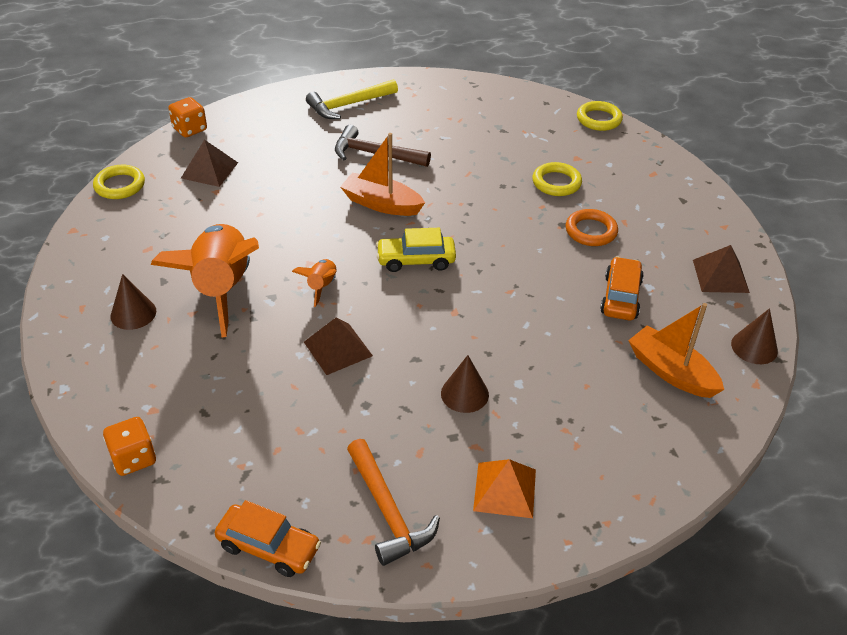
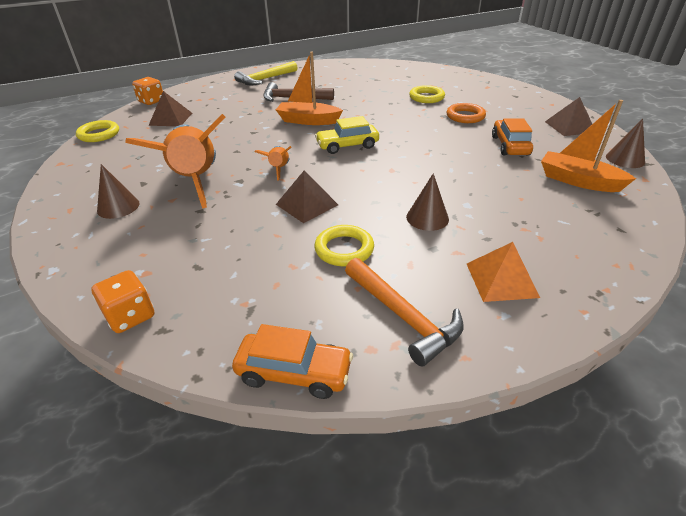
camera: 10 degrees left, 5 degrees down
yellow ring [577,101,623,131] -> yellow ring moved to [314,225,374,266]

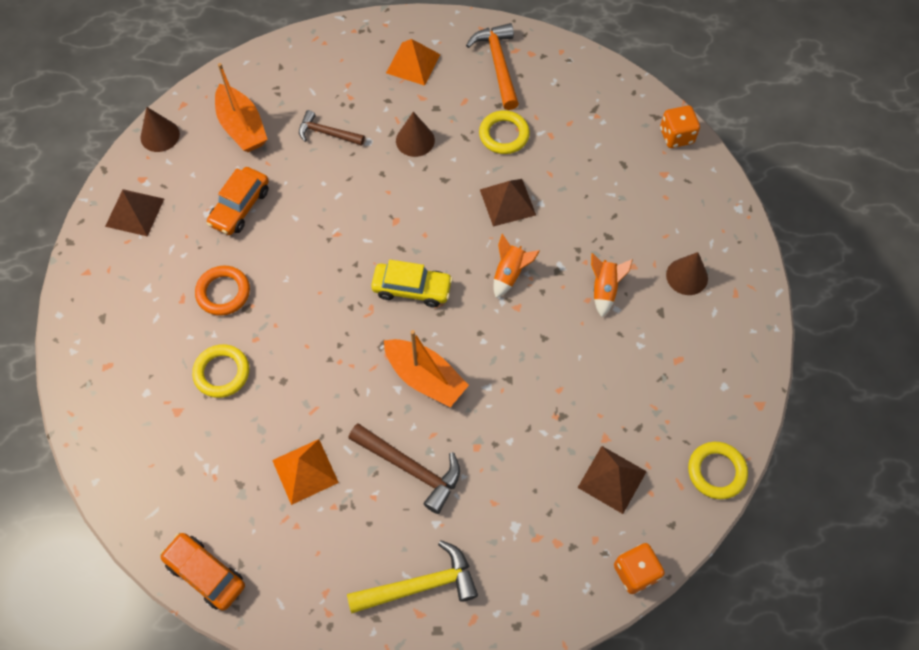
camera: 155 degrees left, 25 degrees up
orange rocket [125,114,225,209] -> orange rocket [591,253,633,317], size x0.43
orange car [232,324,353,399] -> orange car moved to [160,532,245,611]
none -> orange pyramid [272,439,339,505]
none -> brown hammer [299,110,365,146]

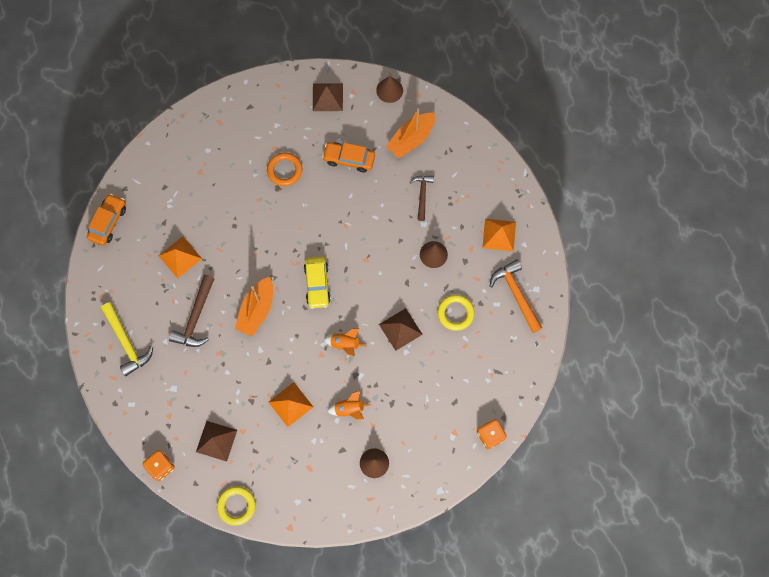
camera: 75 degrees right, 10 degrees up
yellow ring [192,344,249,398] -> none
orange hammer [466,23,519,110] -> orange hammer turned 90 degrees counterclockwise [490,259,542,333]
none -> orange pyramid [268,382,313,427]

